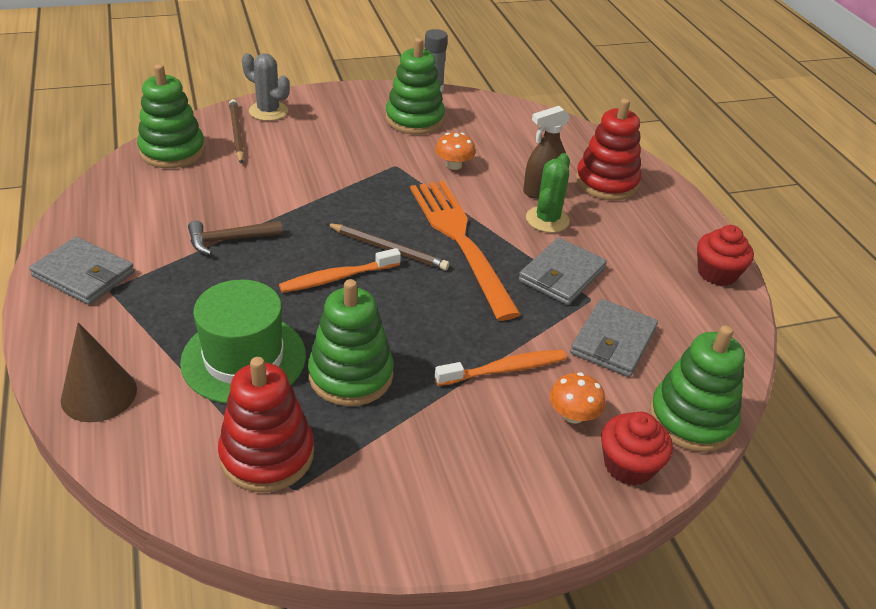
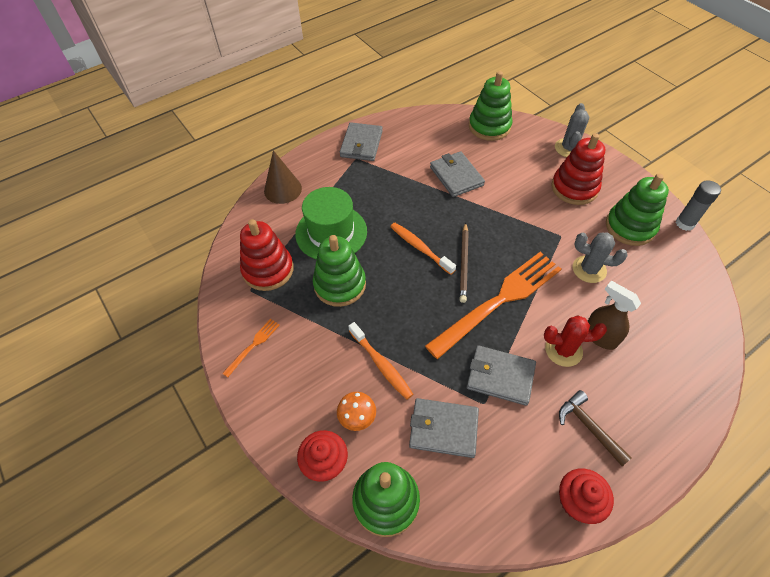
camera: 75 degrees right, 15 degrees up
brown hammer [188,220,283,255] -> brown hammer moved to [559,390,632,466]
brown pencil [229,99,244,164] -> none
orange mushroom [435,133,476,170] -> grey cactus [572,232,628,283]
green cactus [526,153,570,233] -> red cactus [544,315,607,367]
red stacking toy [576,98,641,201] -> red stacking toy moved to [552,133,605,205]
none -> orange fork [222,319,280,377]
none -> grey wallet [430,151,485,197]

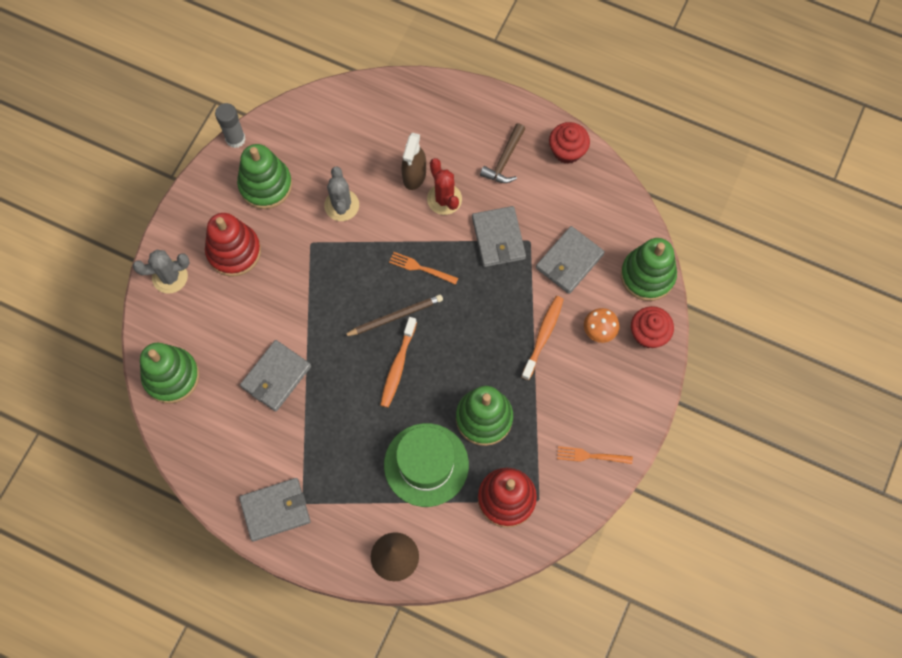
camera: 120 degrees left, 15 degrees up
grey wallet [409,398,479,458] -> grey wallet turned 60 degrees clockwise [536,226,605,294]
orange fork [425,252,561,359] -> orange fork [389,252,458,285], size x0.41

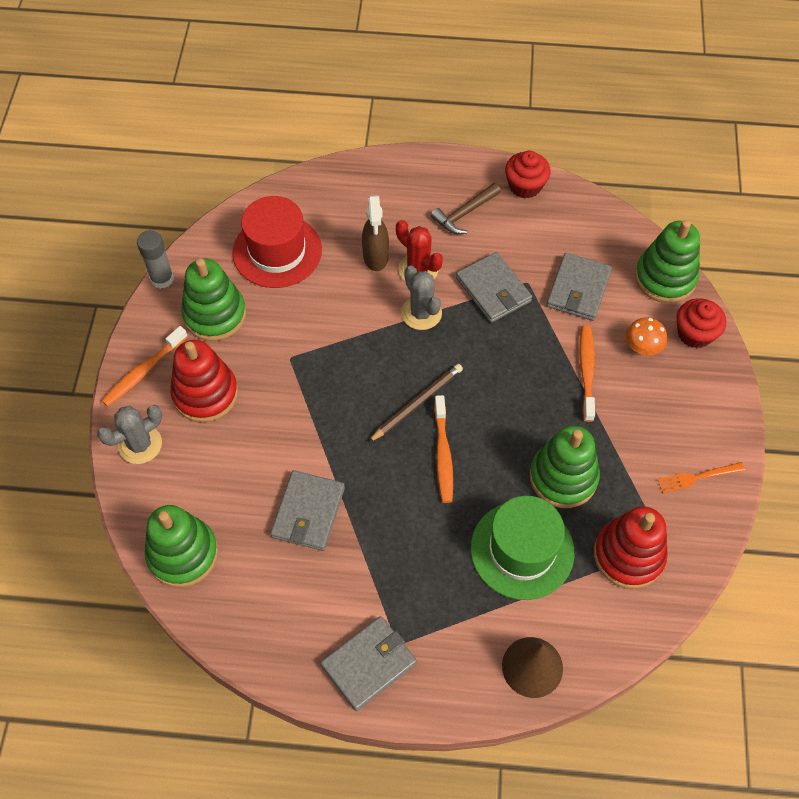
camera: 20 degrees left, 10 degrees down
grey cactus [324,166,359,221] -> grey cactus moved to [401,265,442,330]
orange fork [389,252,458,285] -> none
brown hammer [480,123,525,183] -> brown hammer turned 45 degrees clockwise [431,183,501,234]
none -> orange toothbrush [102,326,188,407]
none -> red hat [232,196,322,288]

